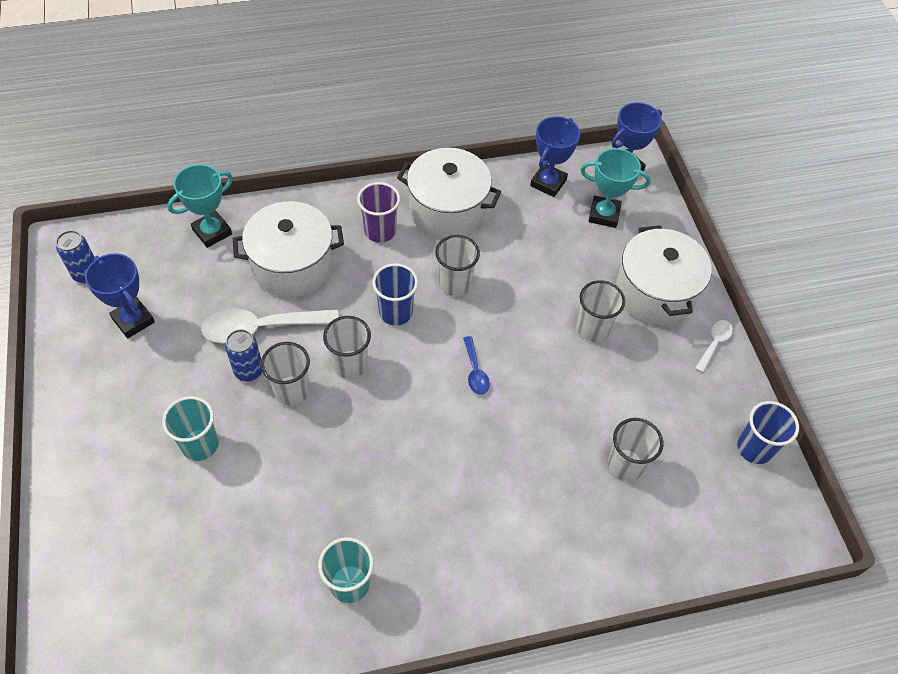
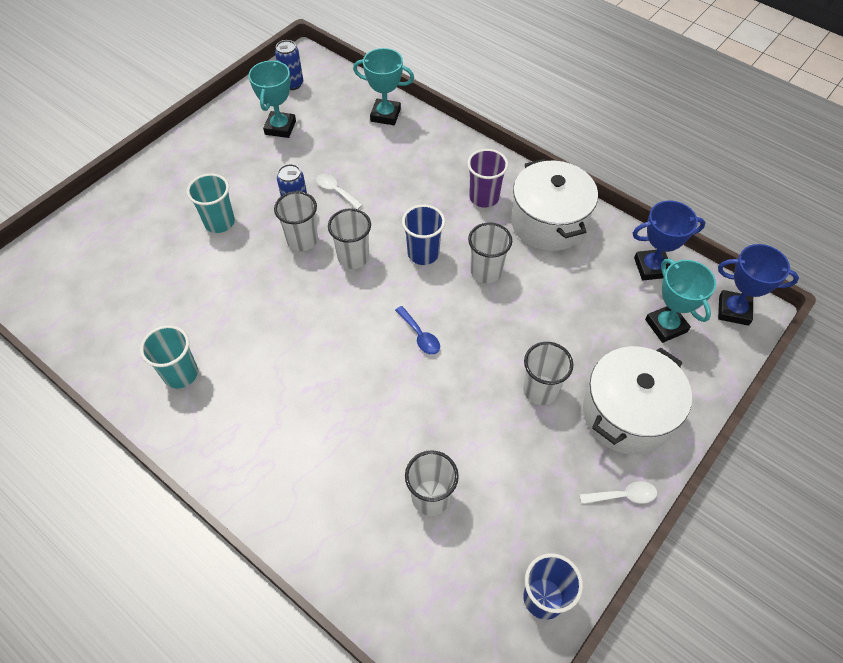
camera: 55 degrees right, 0 degrees up
blue trophy [85,253,155,338] -> turquoise trophy [249,60,296,138]
white spoon [201,308,339,343] -> white spoon [316,174,363,209], size x0.51
white pot [233,201,344,298] -> none
blue spoon [463,336,490,395] -> blue spoon turned 75 degrees counterclockwise [395,306,440,355]

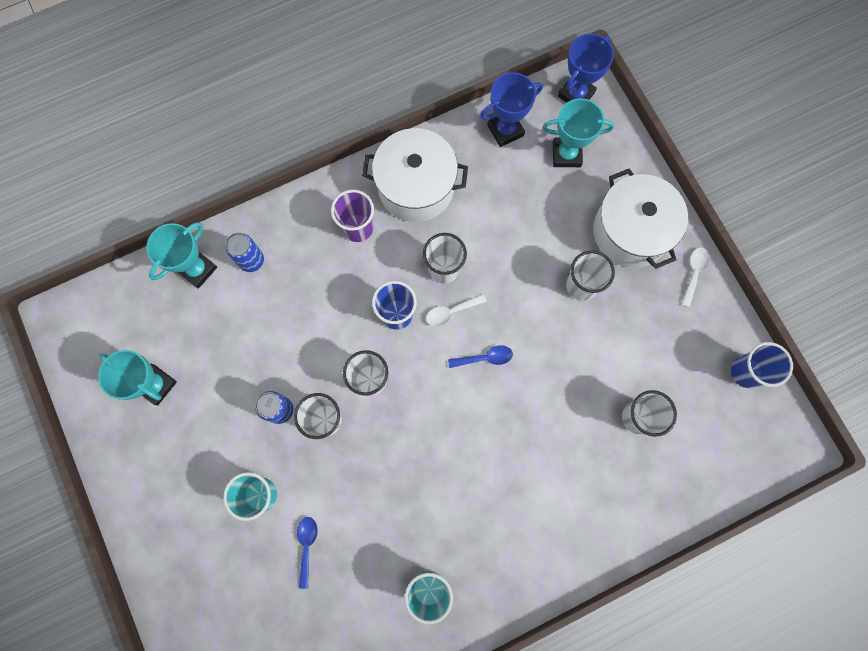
camera: 65 degrees left, 20 degrees up
blue can [275,40,303,90] -> blue can moved to [226,233,264,272]
white spoon [316,174,363,209] -> white spoon moved to [426,294,487,326]
blue trophy [633,201,706,280] -> blue trophy turned 45 degrees clockwise [480,72,543,147]
none -> blue spoon [297,517,318,589]

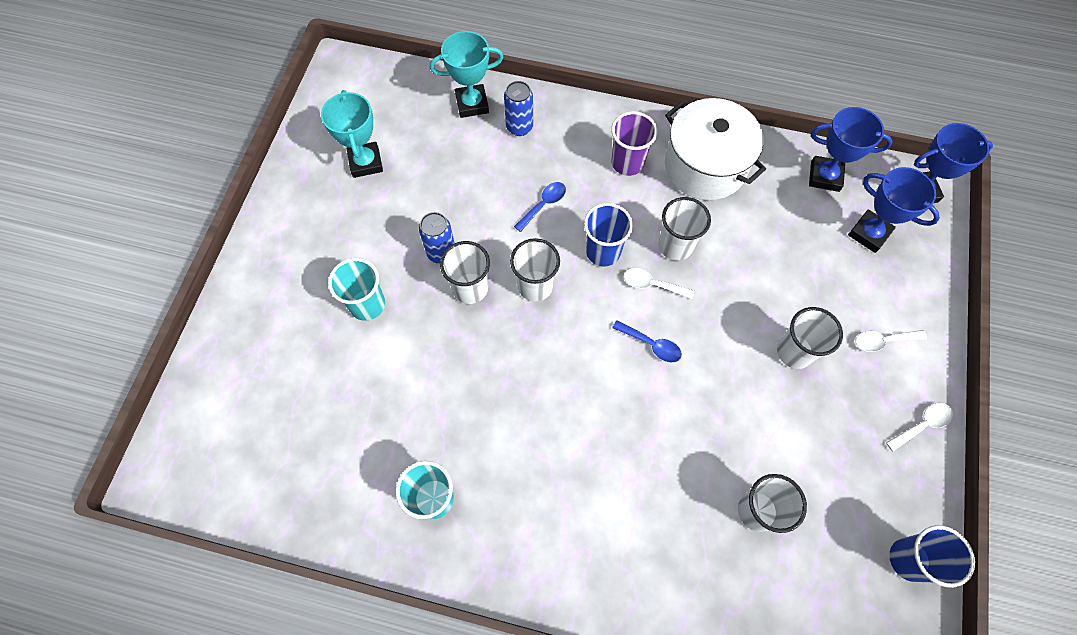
camera: 40 degrees right, 10 degrees down
blue spoon [297,517,318,589] -> blue spoon moved to [514,182,566,232]
turquoise trophy [542,98,614,167] -> blue trophy [848,167,940,253]
white pot [593,168,688,269] -> white spoon [855,330,927,352]

